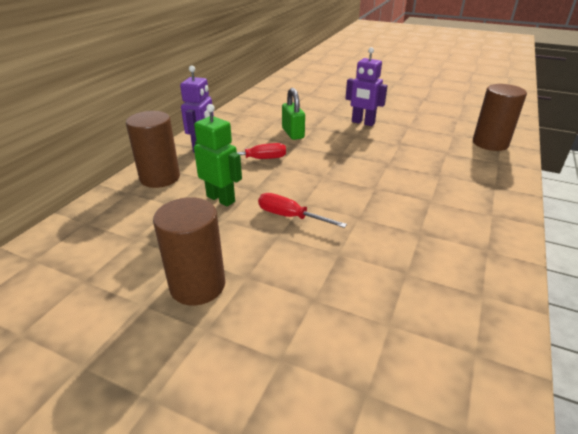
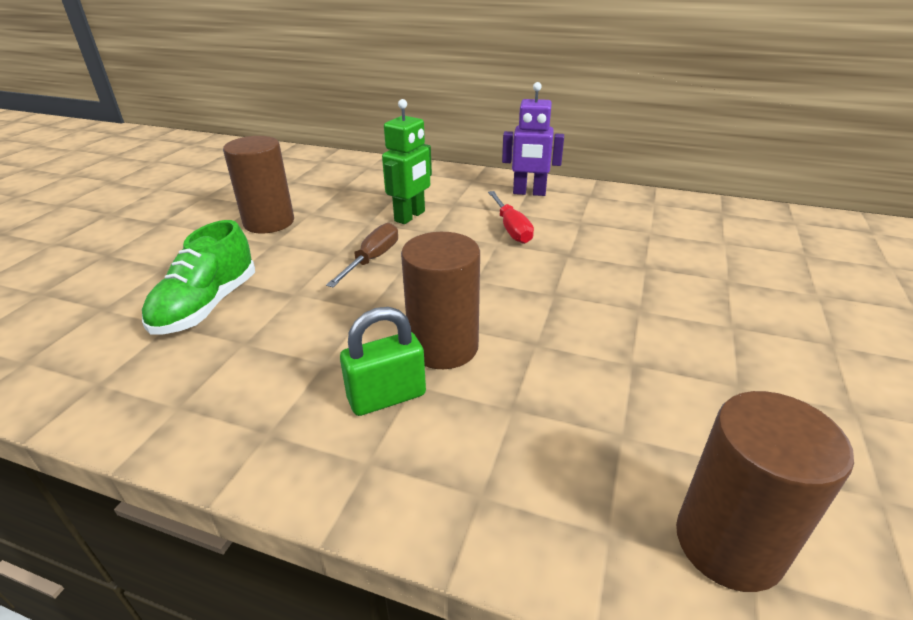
camera: 85 degrees right, 0 degrees up
brown cylinder [126,111,180,188] -> brown cylinder moved to [401,232,480,369]
red screwdriver [258,193,347,228] -> brown screwdriver [326,223,398,287]
green padlock [282,88,305,140] -> green padlock moved to [340,307,426,416]
purple robot [346,47,388,126] -> none
none -> green shoe [142,220,255,335]

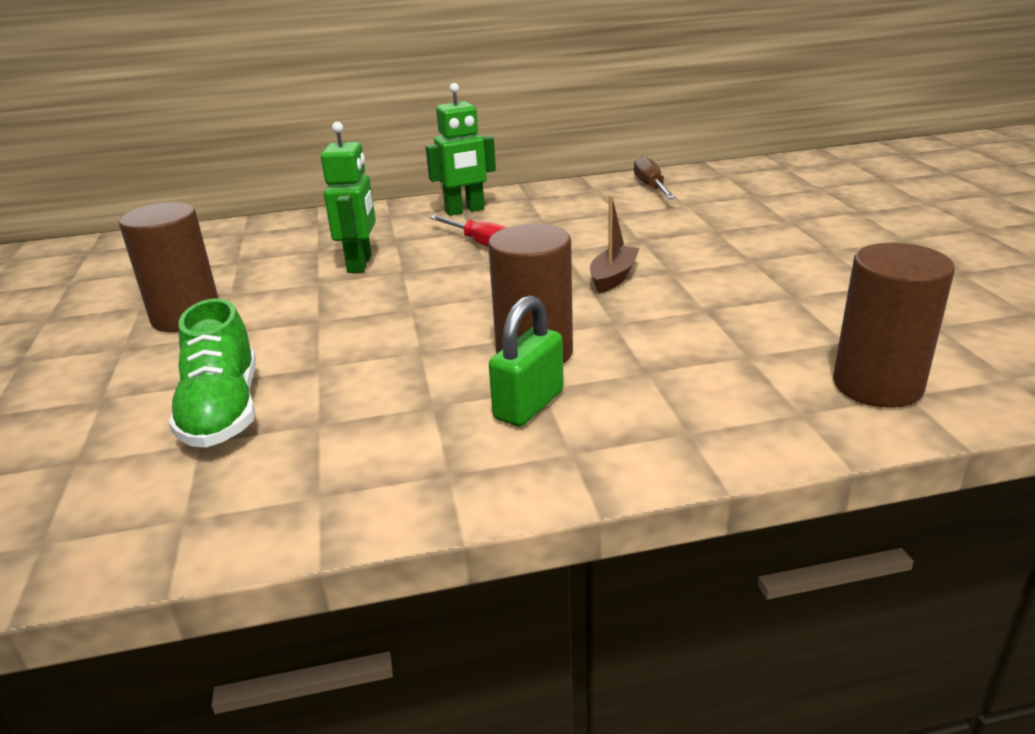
camera: 30 degrees left, 5 degrees down
brown screwdriver [326,223,398,287] -> brown screwdriver moved to [634,156,675,199]
purple robot [502,82,564,196] -> green robot [426,83,496,216]
none -> brown boat [590,195,640,293]

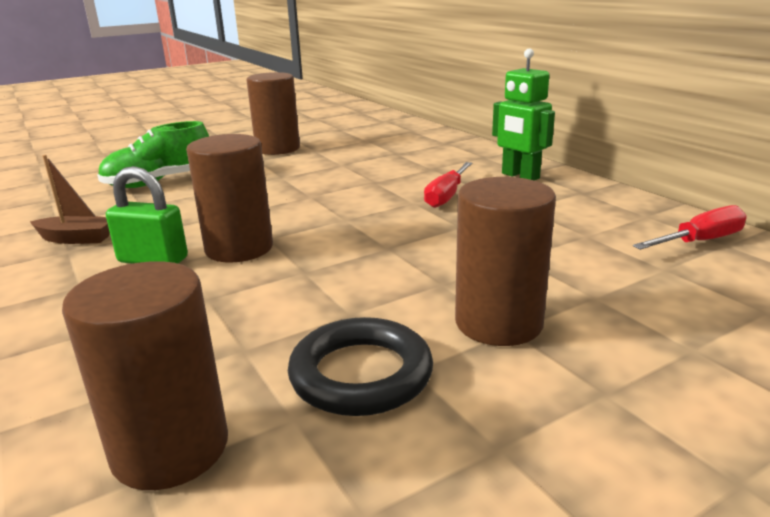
camera: 70 degrees right, 5 degrees down
green robot [321,122,376,273] -> none
brown boat [590,195,640,293] -> brown boat moved to [30,155,110,244]
brown screwdriver [634,156,675,199] -> red screwdriver [633,205,747,250]
none -> black ring [288,317,433,416]
none -> brown cylinder [455,177,556,346]

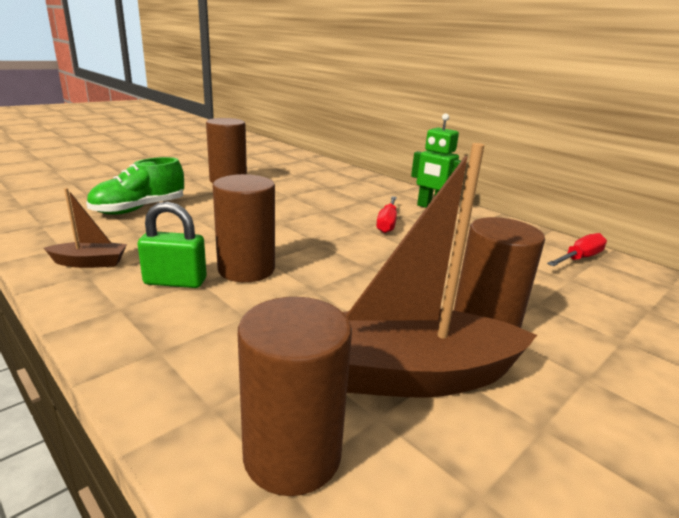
camera: 15 degrees left, 0 degrees up
black ring [288,317,433,416] -> brown boat [343,143,537,398]

